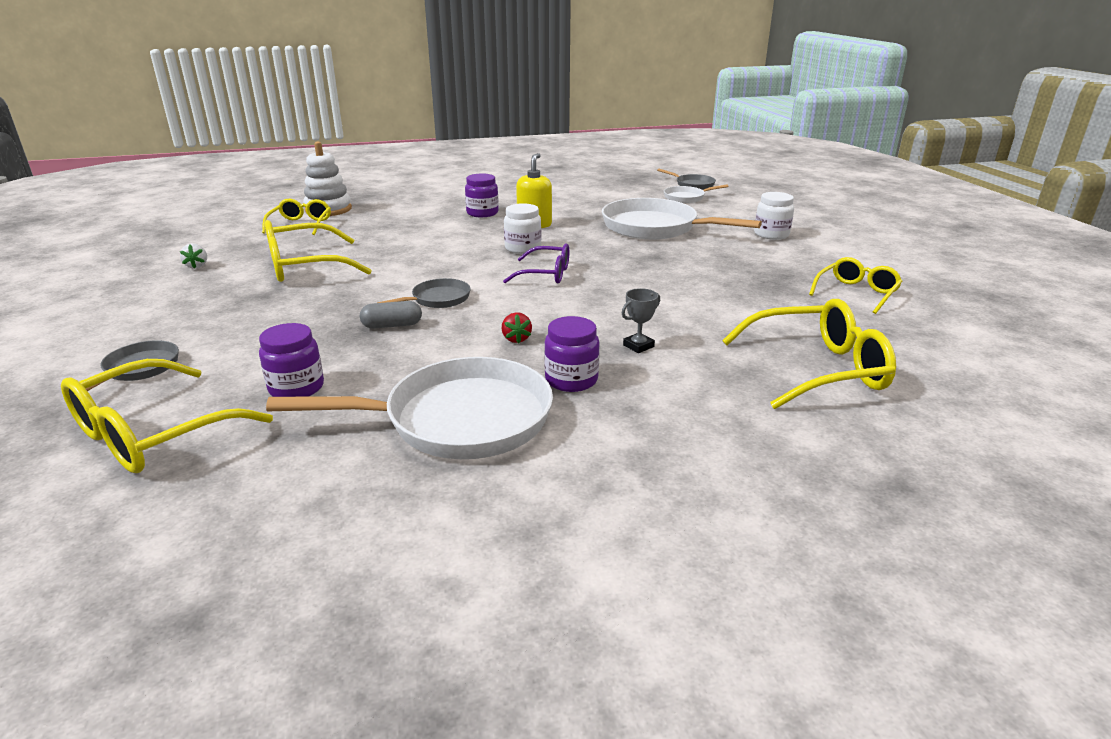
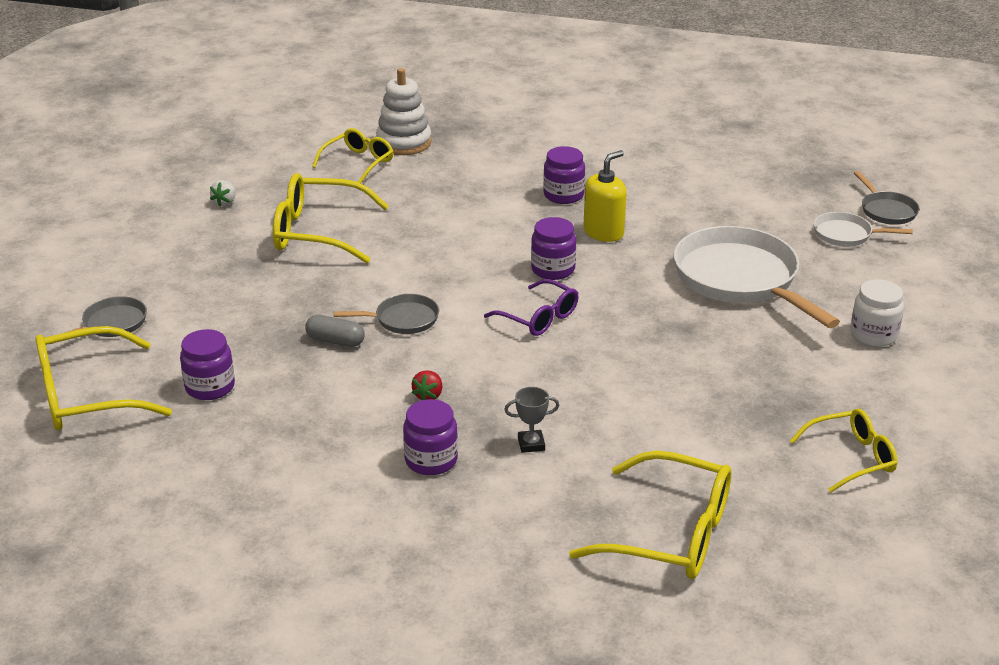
camera: 30 degrees right, 5 degrees up
white pan [266,357,553,459] -> none
white jar [504,203,541,254] -> purple jar [531,217,576,280]

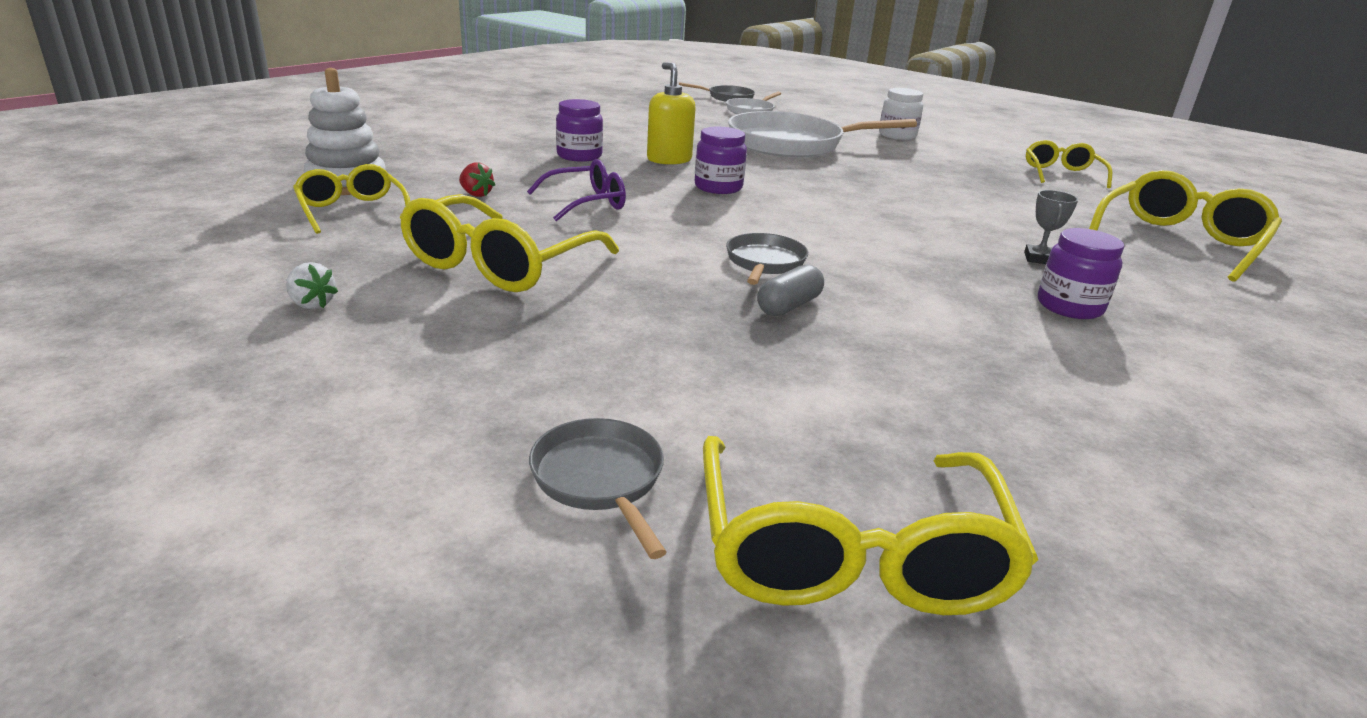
camera: 70 degrees left, 5 degrees down
purple jar [180,329,235,400] -> none
red strawberry [412,371,443,400] -> red strawberry moved to [459,162,495,197]
purple glasses [484,279,579,336] -> purple glasses moved to [527,159,626,221]

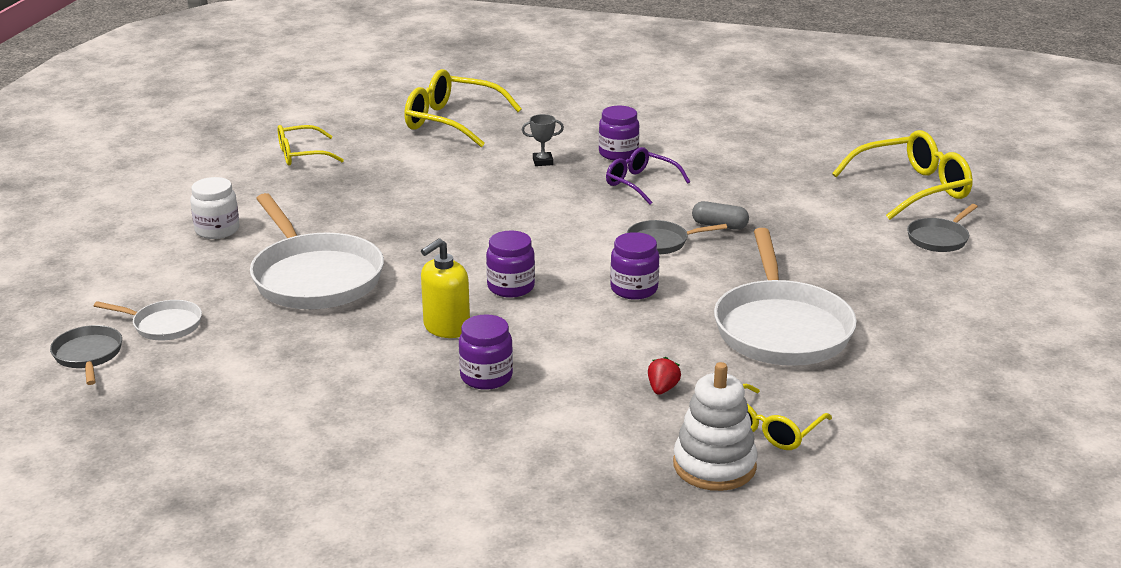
camera: 110 degrees left, 0 degrees up
white strawberry [286,262,338,309] -> none
yellow glasses [400,194,619,292] -> white pan [714,228,857,366]
purple glasses [527,159,626,221] -> purple glasses moved to [606,147,690,205]
none -> purple jar [610,232,659,300]

